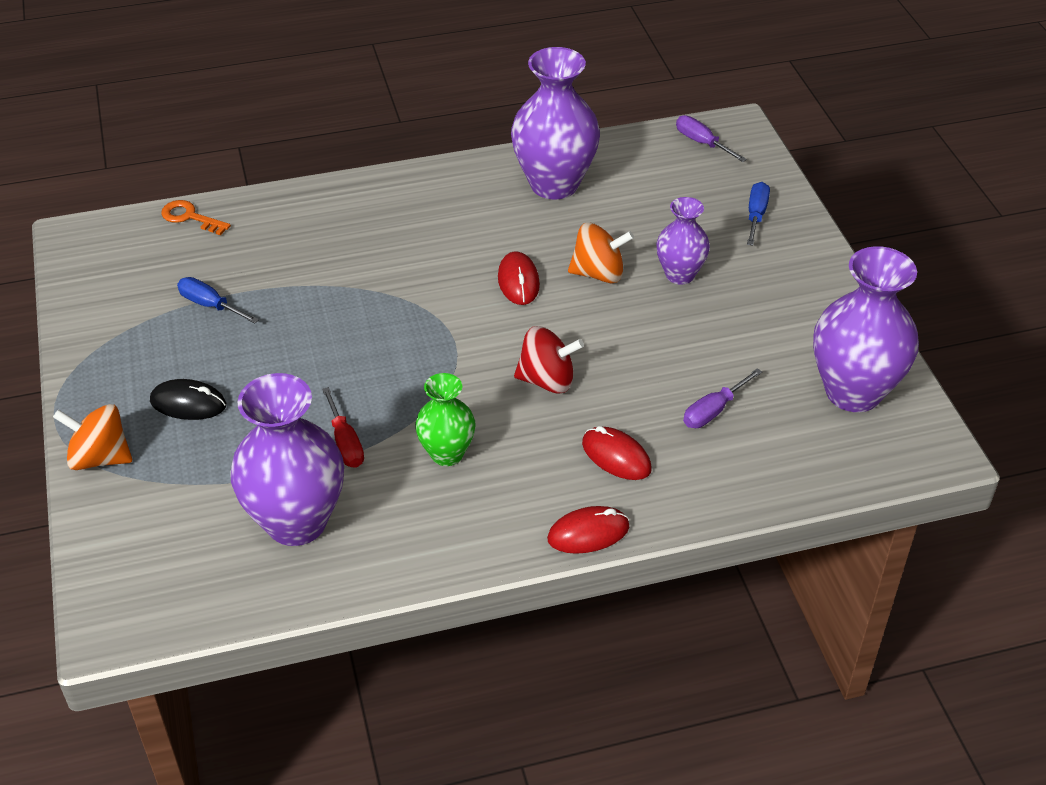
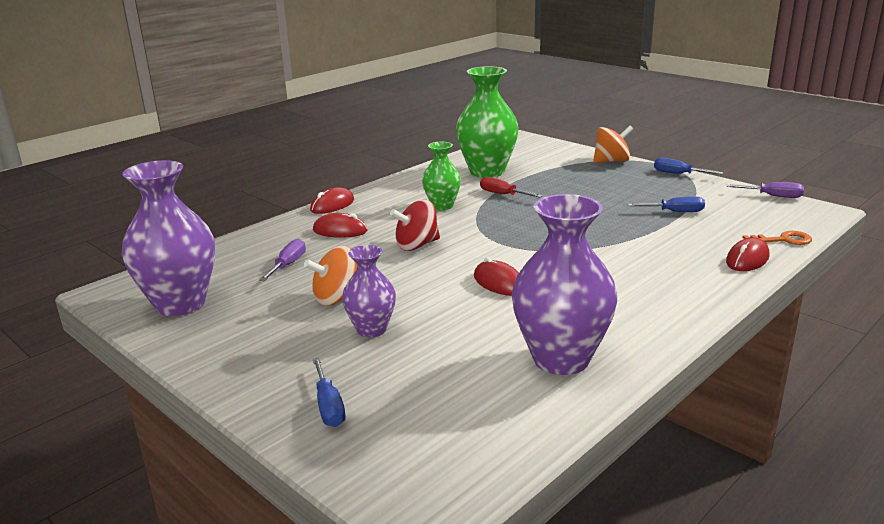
camera: 150 degrees right, 20 degrees down
black mouse [150,379,226,420] -> none
purple vase [230,373,344,546] -> green vase [456,66,519,178]
orange spinning top [568,223,634,283] -> orange spinning top moved to [304,246,357,306]
purple screwdriver [676,115,747,162] -> purple screwdriver moved to [726,182,804,198]
none -> blue screwdriver [654,158,723,174]
none -> red mouse [726,237,769,271]

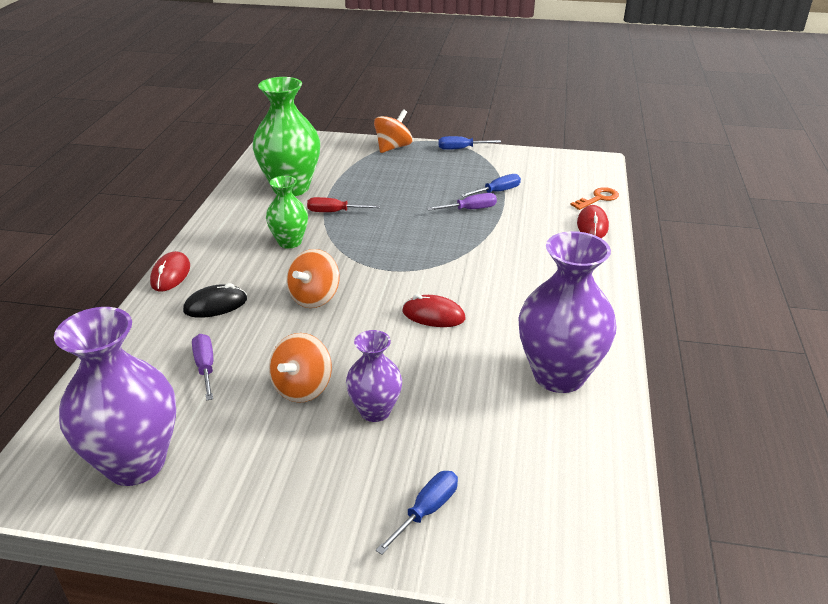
camera: 35 degrees left, 10 degrees up
red mouse [313,213,368,238] -> black mouse [183,283,247,318]
blue screwdriver [313,358,345,427] -> blue screwdriver turned 90 degrees counterclockwise [376,471,458,555]
red spinning top [390,199,440,251] -> orange spinning top [286,249,339,308]
purple screwdriver [726,182,804,198] -> purple screwdriver moved to [427,193,497,211]

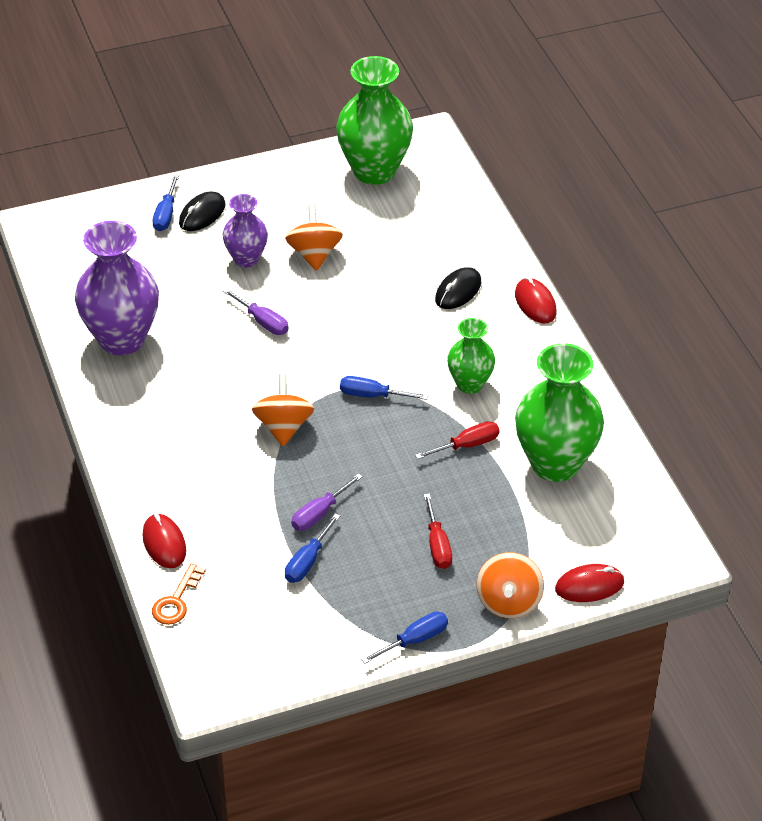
camera: 150 degrees right, 10 degrees up
purple vase [54,307,176,486] -> green vase [336,56,413,185]
purple screwdriver [192,334,213,400] -> purple screwdriver moved to [223,288,289,335]
orange spinning top [286,249,339,308] -> orange spinning top moved to [252,374,314,447]
red mouse [402,294,465,327] -> red mouse moved to [555,564,624,602]
none -> black mouse [179,192,226,231]
none -> blue screwdriver [340,376,428,400]
none -> red screwdriver [424,493,452,569]

